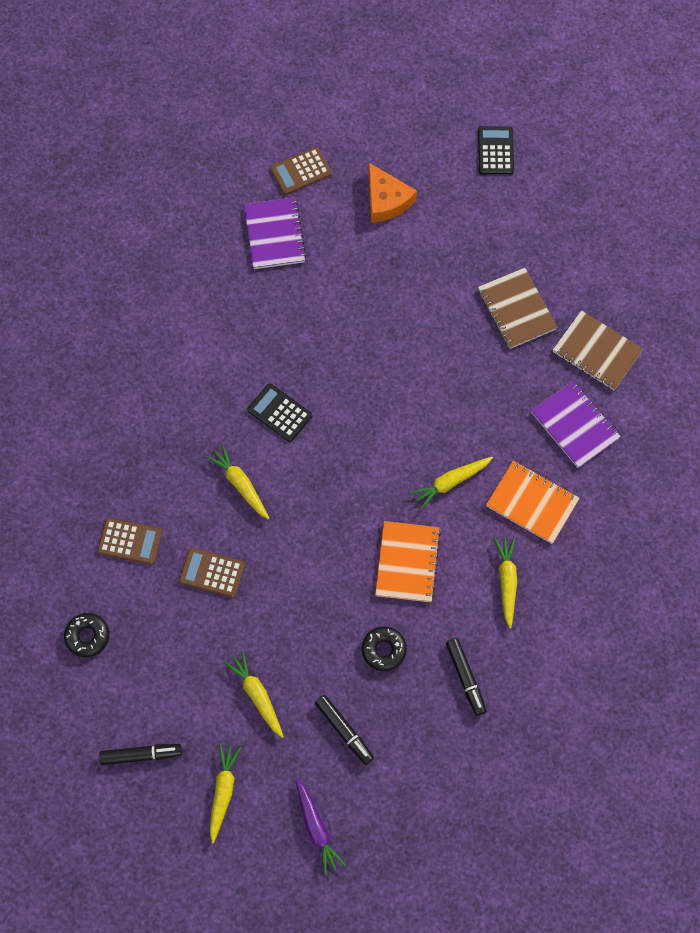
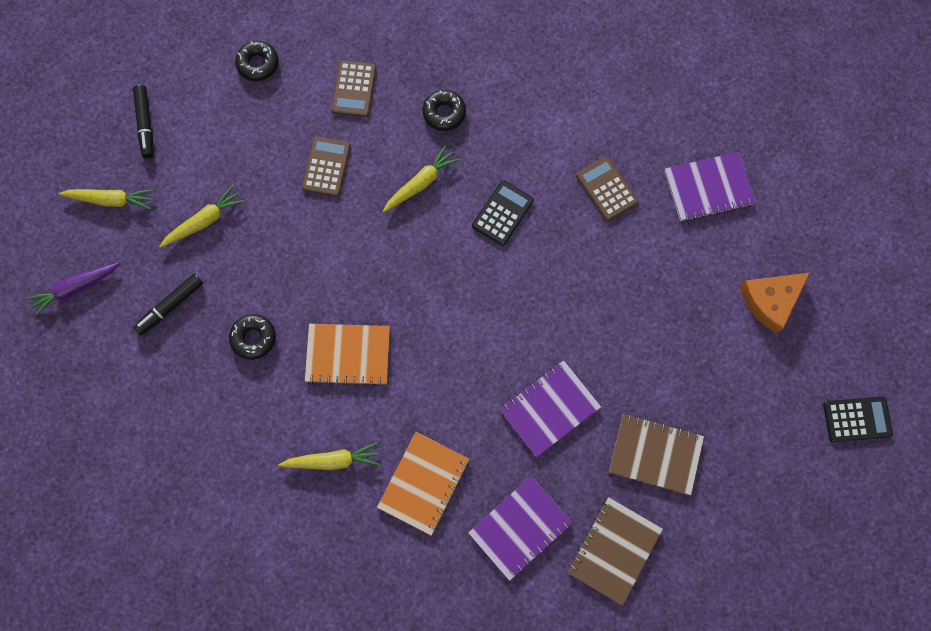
camera: 85 degrees right, 5 degrees up
brown calculator [270,147,332,195] -> brown calculator moved to [576,156,638,221]
yellow carrot [410,457,493,510] -> none
black marker [446,638,487,716] -> none
brown notebook [478,268,558,349] -> brown notebook turned 45 degrees clockwise [609,414,704,495]
none -> black donut [422,90,466,131]
none -> purple notebook [499,360,601,457]

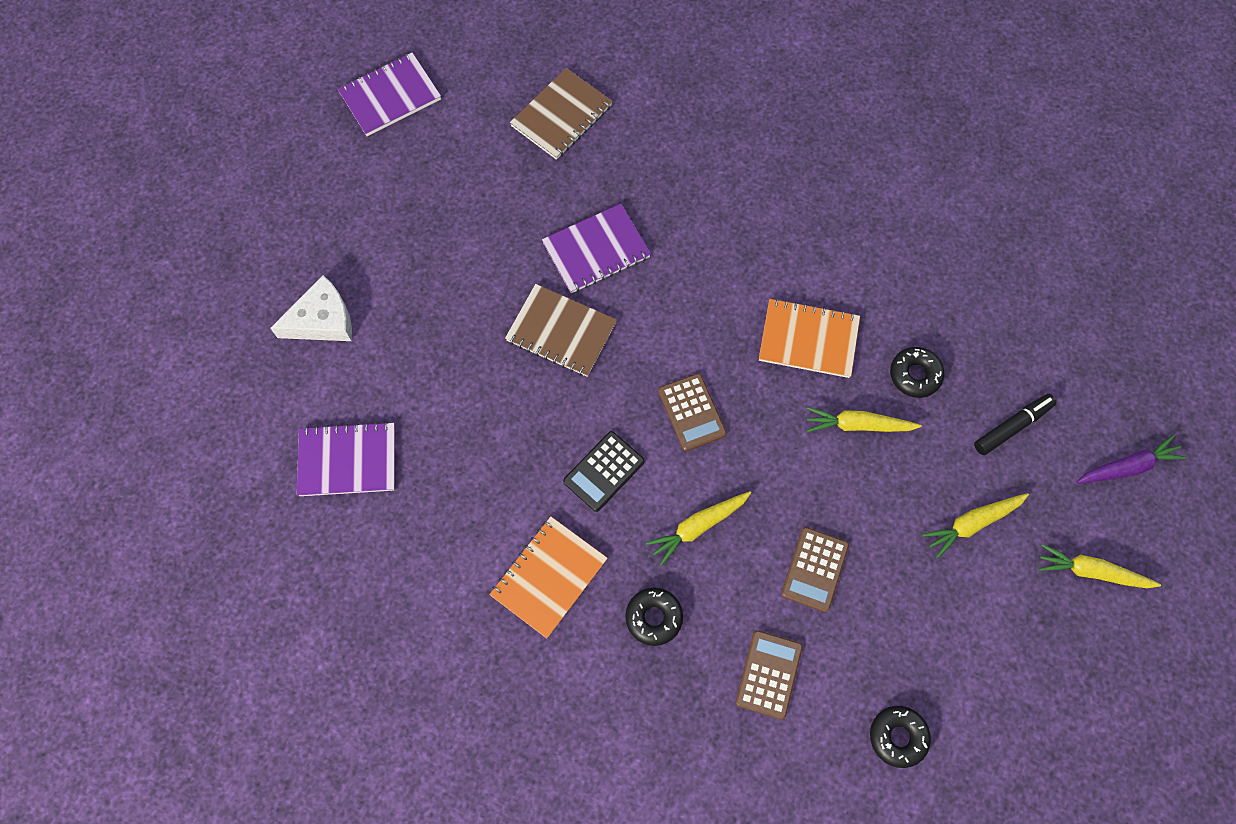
camera: 170 degrees left, 5 degrees down
black marker [133,85,154,158] -> none
yellow carrot [278,442,380,470] -> yellow carrot moved to [807,407,922,432]
orange notebook [377,432,470,536] -> orange notebook moved to [489,517,608,638]
purple notebook [468,476,573,581] -> purple notebook moved to [338,52,441,136]
brown calculator [576,156,638,221] -> brown calculator moved to [658,373,727,451]
brown notebook [609,414,704,495] -> brown notebook moved to [505,284,617,377]
orange cheese [740,273,810,334] -> white cheese [270,275,352,341]
black calculator [823,397,893,442] -> none

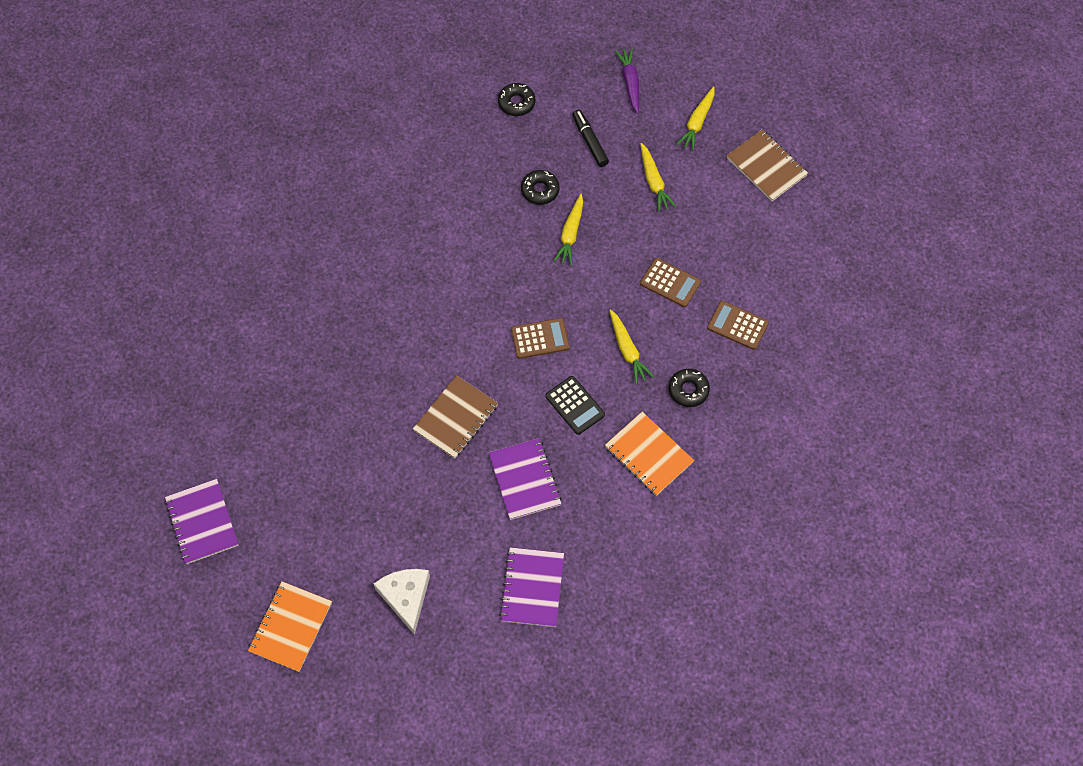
camera: 80 degrees left, 5 degrees down
brown notebook [510,68,613,160] -> brown notebook moved to [727,130,808,201]
purple notebook [542,204,651,293] -> purple notebook moved to [489,438,562,520]
orange notebook [759,298,860,378] -> orange notebook moved to [248,581,332,672]
black donut [870,706,931,768] -> black donut moved to [498,83,535,116]

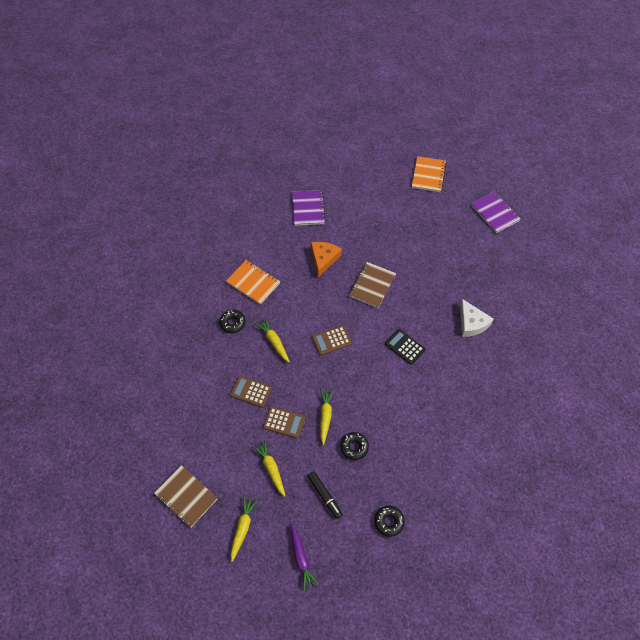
camera: 170 degrees right, 5 degrees down
white cheese [373,569,430,635] -> white cheese moved to [460,299,493,337]
purple notebook [489,438,562,520] -> orange cheese [311,242,342,277]
black calculator [545,376,605,435] -> black calculator moved to [385,329,425,365]
brown calculator [707,301,769,350] -> brown calculator moved to [263,406,305,438]

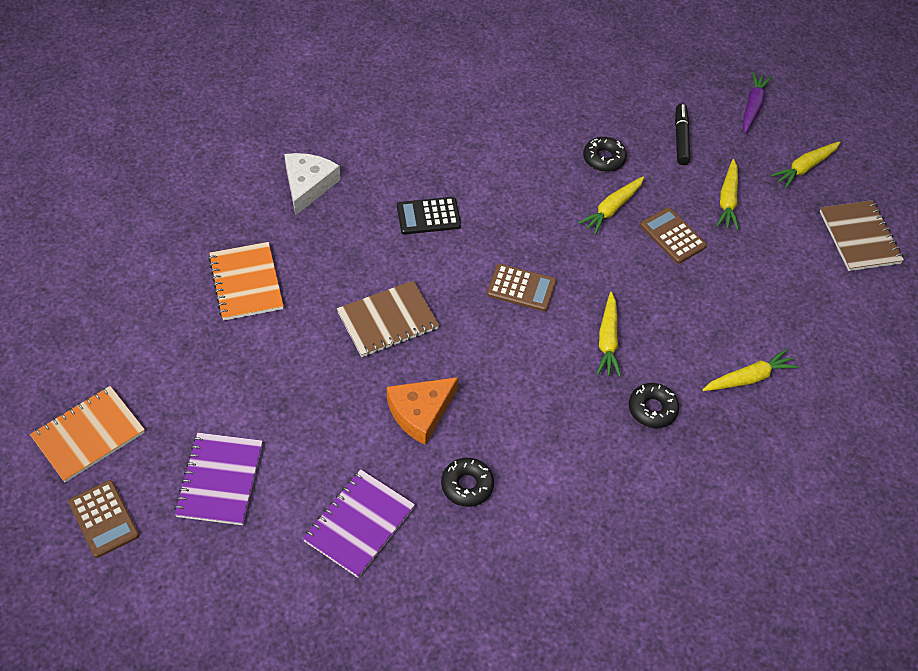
camera: 145 degrees left, 5 degrees down
orange notebook [226,260,280,305] -> orange notebook moved to [208,242,284,321]
brown calculator [230,376,272,408] -> brown calculator moved to [68,480,139,558]
black donut [374,506,405,537] -> black donut moved to [441,458,494,507]
black calculator [385,329,425,365] -> black calculator turned 90 degrees clockwise [397,197,461,234]
purple notebook [471,191,520,233] -> purple notebook moved to [174,433,263,525]
none -> yellow carrot [703,349,799,391]

